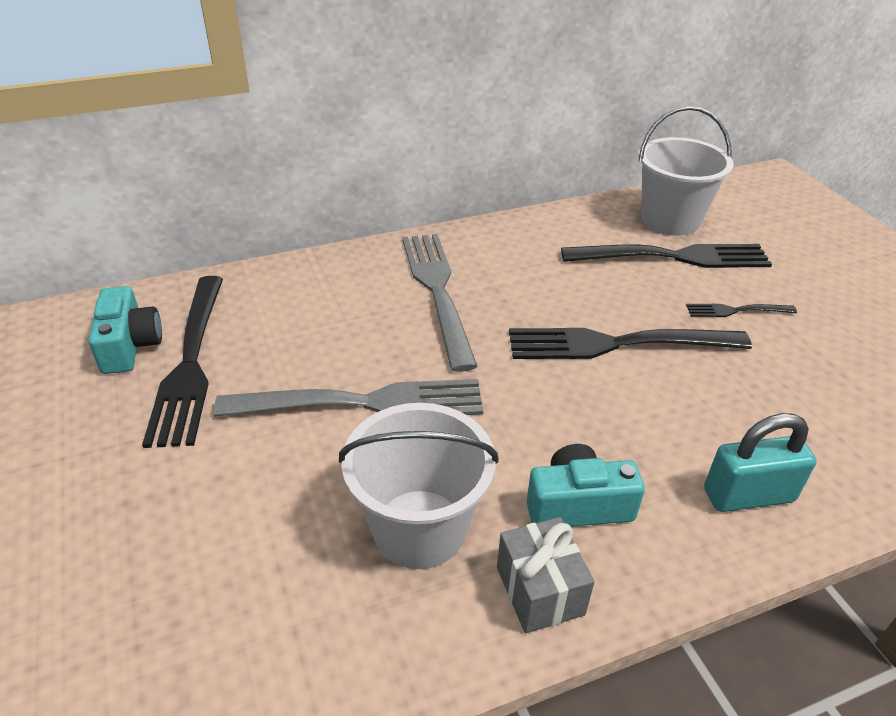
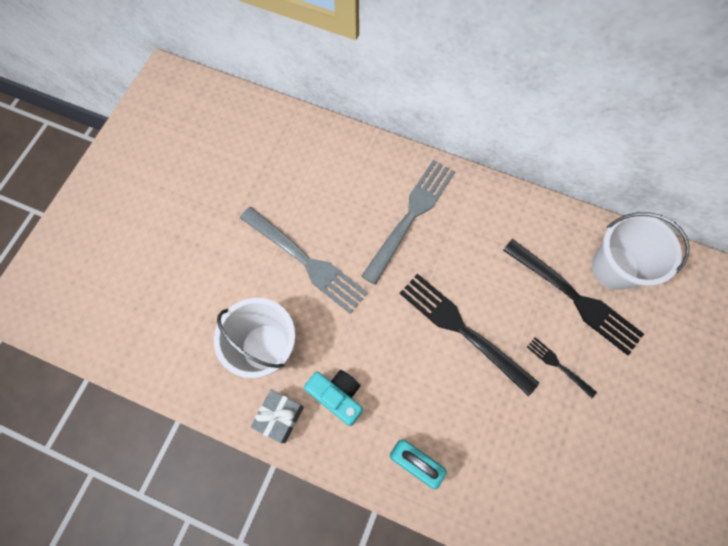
camera: 45 degrees right, 30 degrees up
turquoise camera [88,286,162,374] -> none
black fork [142,276,223,448] -> none

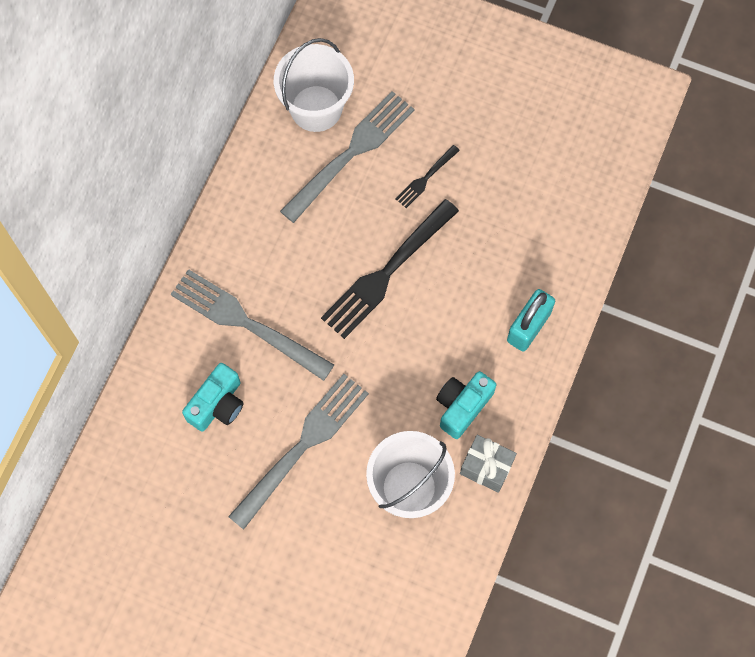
camera: 90 degrees left, 0 degrees up
black fork [503,239,644,355] -> grey fork [280,91,415,223]
none -> turquoise camera [182,363,243,431]

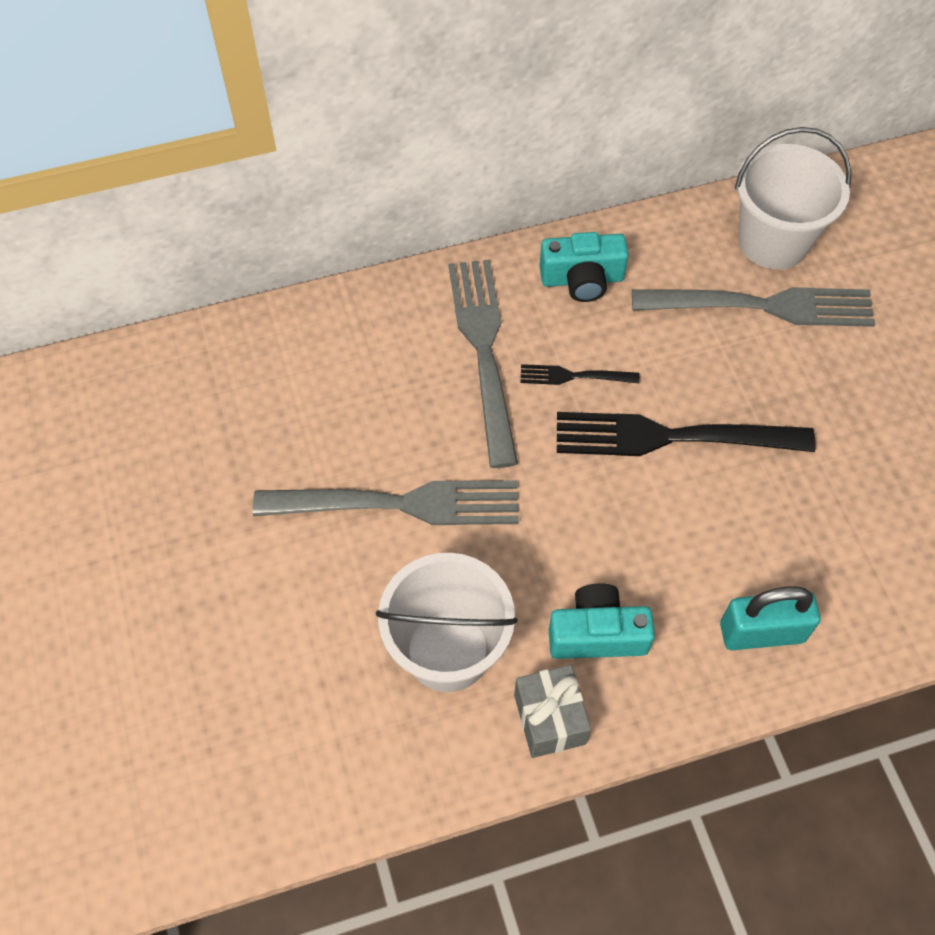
camera: 50 degrees right, 10 degrees down
turquoise camera [182,363,243,431] -> turquoise camera moved to [539,232,629,302]
black fork [395,145,460,208] -> black fork moved to [520,364,640,385]

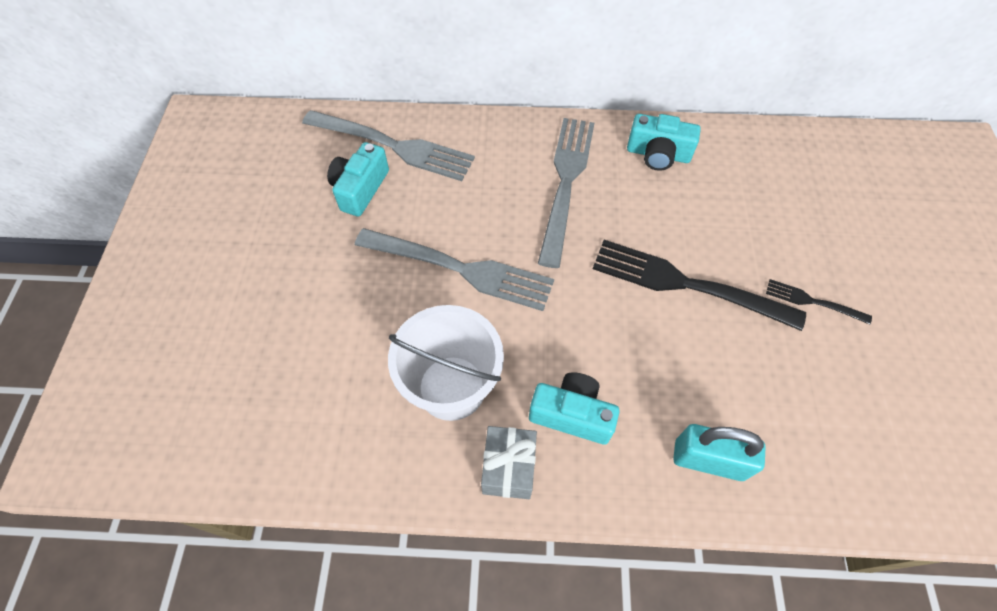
camera: 20 degrees right, 0 degrees up
black fork [520,364,640,385] -> black fork moved to [766,279,872,325]
grey fork [632,287,875,327] -> grey fork moved to [302,110,475,181]
white bucket [735,127,851,269] -> none
none -> turquoise camera [327,142,389,217]

